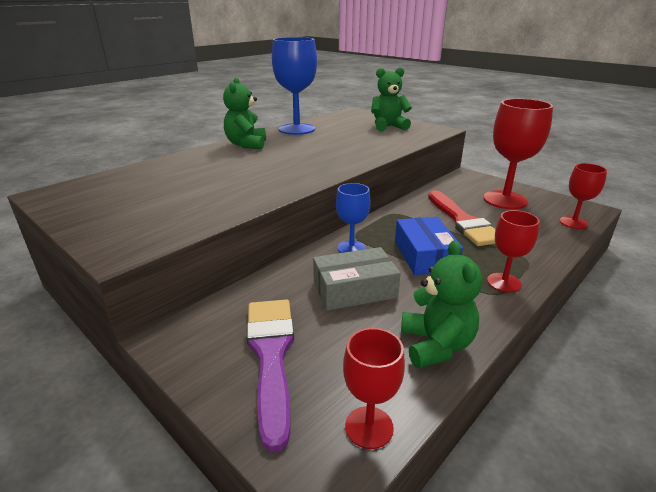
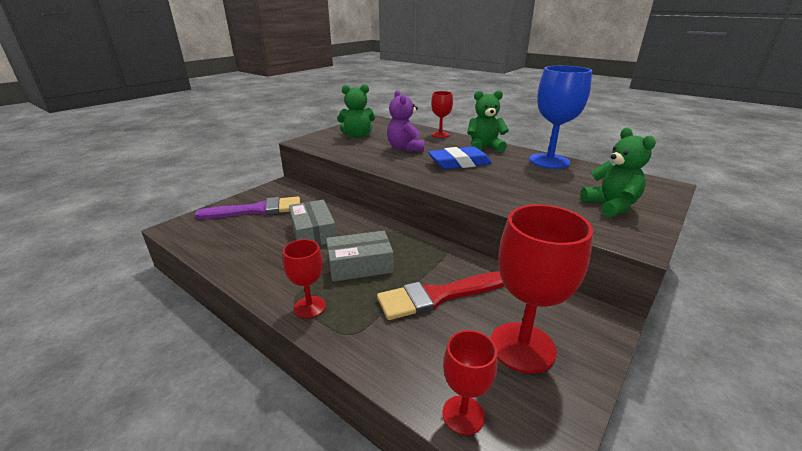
camera: 85 degrees right, 0 degrees up
blue goblet [336,183,370,253] -> none
red goblet [343,328,405,449] -> red goblet moved to [431,91,453,138]
blue box [395,217,463,275] -> grey box [326,231,394,282]
green teddy bear [401,240,482,368] -> green teddy bear moved to [337,84,375,138]
none -> purple teddy bear [387,90,424,152]
none -> blue eraser [428,146,492,169]

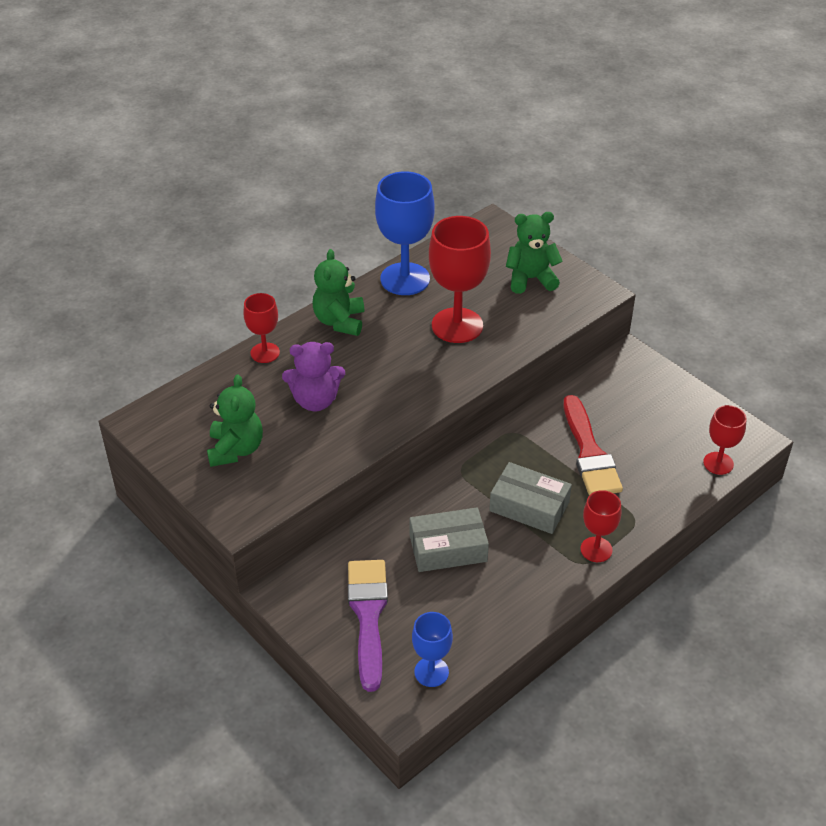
camera: 80 degrees left, 15 degrees up
grey box [326,231,394,282] -> grey box turned 60 degrees counterclockwise [489,462,572,534]
blue eraser [428,146,492,169] -> none
red goblet [491,204,593,373] -> red goblet moved to [429,216,491,343]
none -> blue goblet [412,612,453,687]

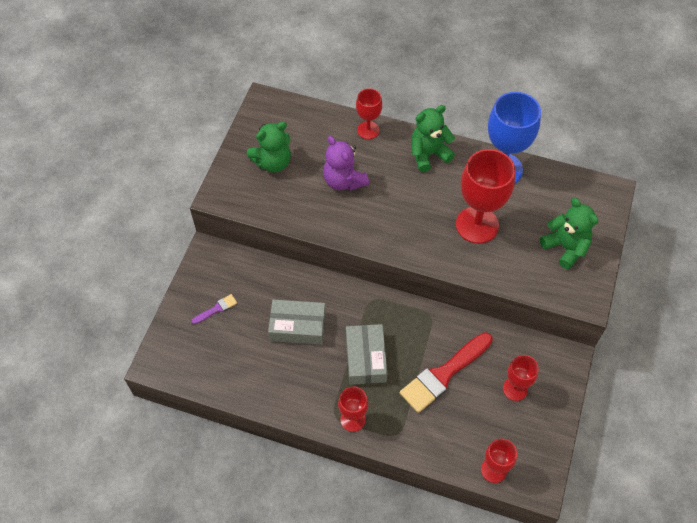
camera: 60 degrees right, 15 degrees up
purple brush [348,560,388,692] -> purple brush [191,294,237,324], size x0.45
grey box [410,507,489,572] -> grey box turned 45 degrees counterclockwise [268,299,326,345]
blue goblet [412,612,453,687] -> none
none -> red goblet [503,355,539,401]

